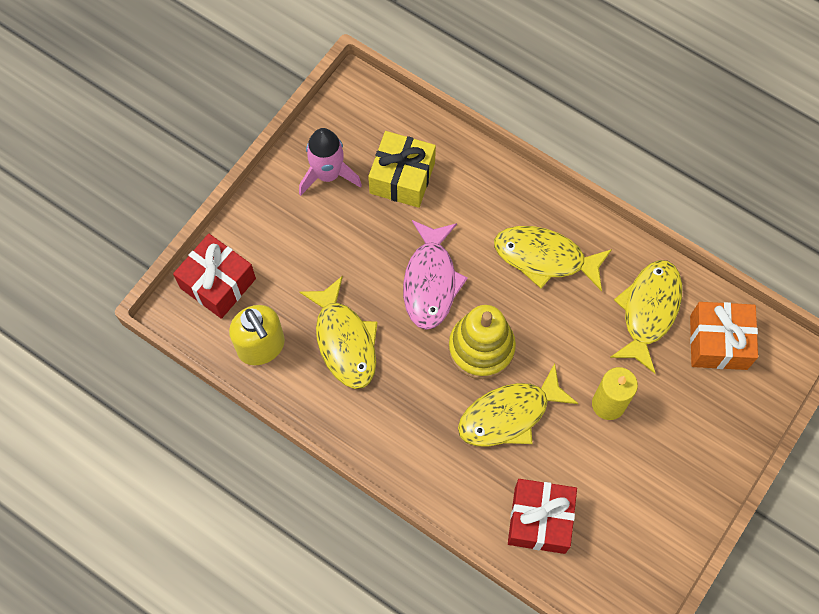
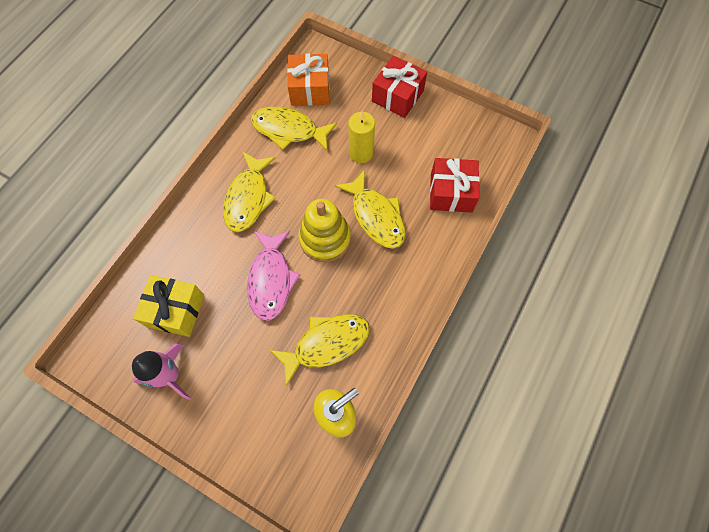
camera: 95 degrees left, 0 degrees up
red gift [173,234,256,319] -> red gift moved to [372,56,427,118]
pink fish [403,220,468,330] -> pink fish turned 90 degrees clockwise [247,231,300,321]

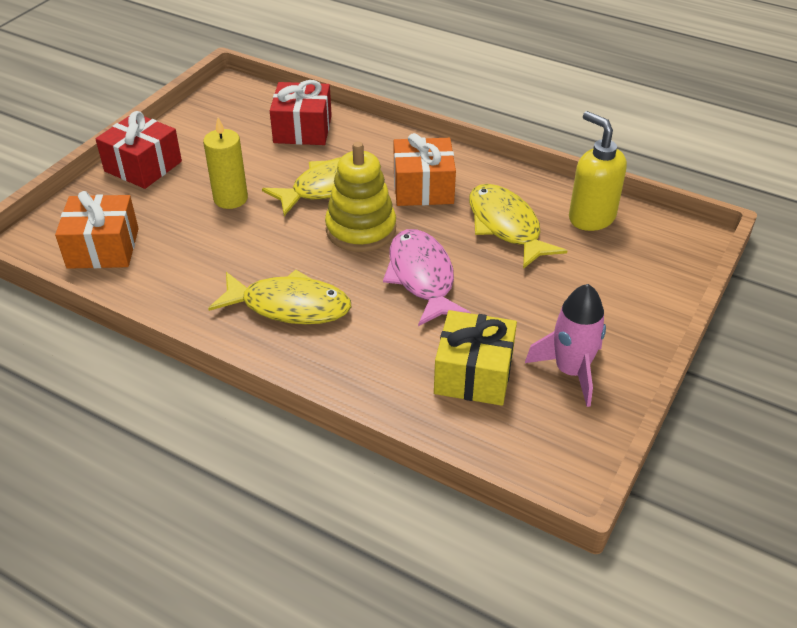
camera: 90 degrees left, 25 degrees down
pink fish [247,231,300,321] -> pink fish turned 105 degrees counterclockwise [383,229,472,326]
yellow fish [251,107,337,152] -> none
none -> orange gift [394,133,456,206]

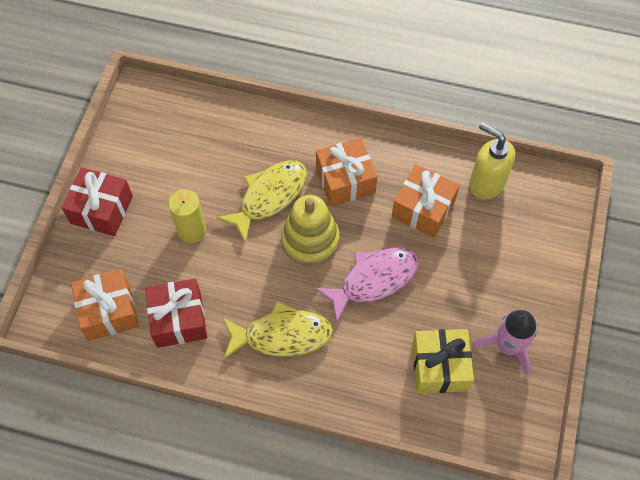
camera: 15 degrees left, 20 degrees up
red gift [270,80,332,145] -> red gift moved to [145,278,207,348]
pink fish [383,229,472,326] -> pink fish turned 90 degrees clockwise [315,247,419,322]
yellow fish [469,184,567,269] -> orange gift [391,164,460,238]

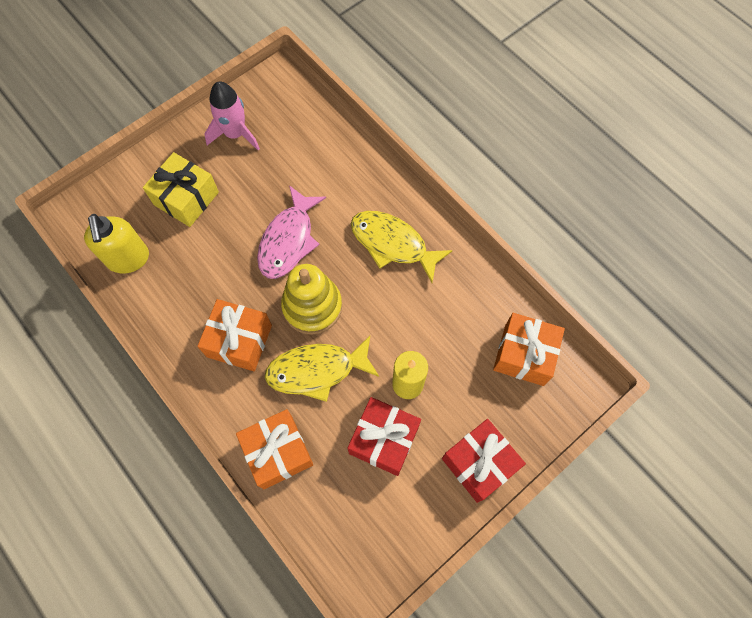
camera: 145 degrees left, 5 degrees up
red gift [145,278,207,348] -> red gift moved to [347,397,421,476]
pink fish [315,247,419,322] -> pink fish turned 75 degrees counterclockwise [257,185,326,279]
orange gift [391,164,460,238] -> orange gift moved to [236,409,313,489]
yellow gift [412,329,474,393] -> yellow gift moved to [143,152,219,227]

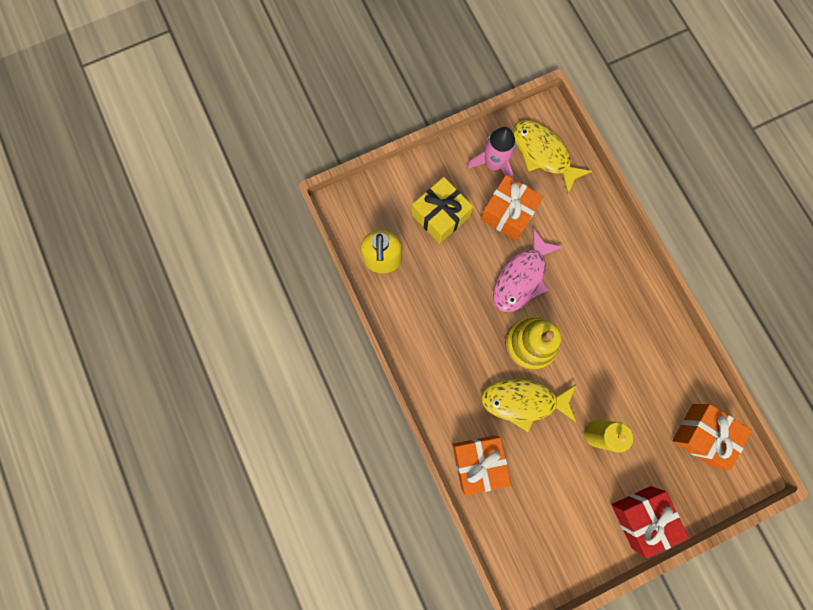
camera: 15 degrees right, 10 degrees up
orange gift [197,299,272,371] -> orange gift moved to [480,175,544,240]
red gift [347,397,421,476] -> none
yellow fish [351,211,453,283] -> yellow fish moved to [513,120,592,194]

